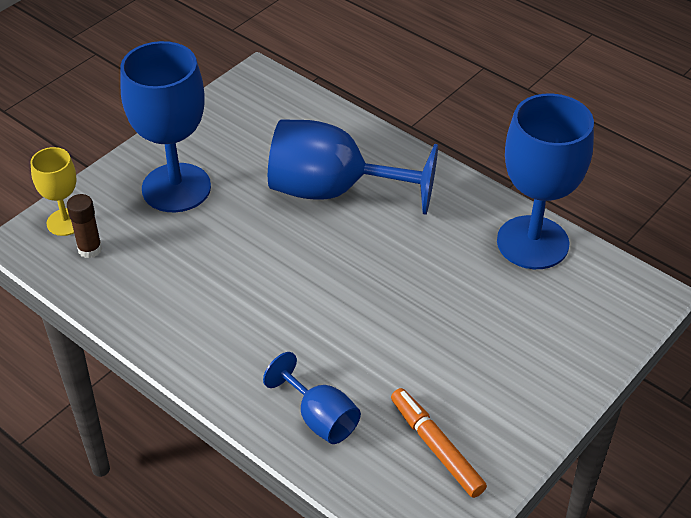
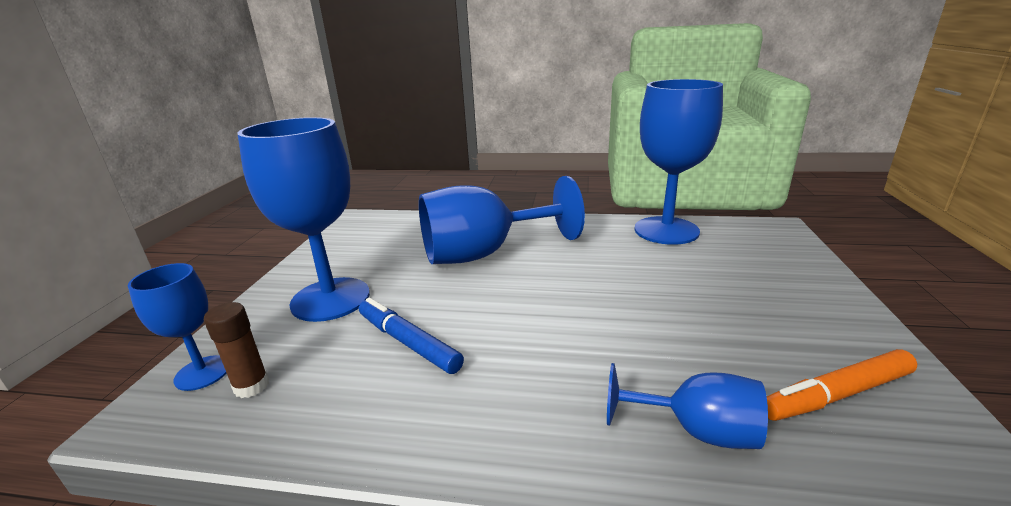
camera: 30 degrees left, 20 degrees down
yellow goblet [31,147,76,236] -> blue goblet [128,263,226,391]
orange marker [391,388,487,498] -> orange marker turned 45 degrees counterclockwise [767,349,917,421]
none -> blue marker [359,298,464,374]

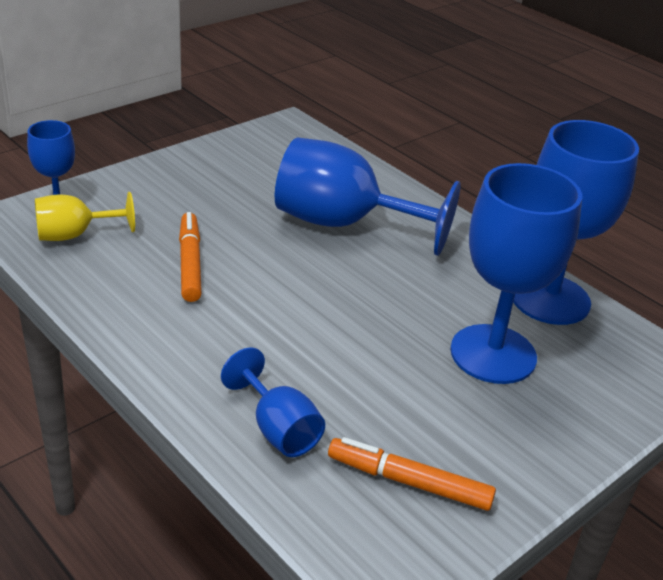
camera: 35 degrees right, 10 degrees up
brown glue stick [204,302,269,398] -> yellow goblet [35,192,135,241]
blue goblet [237,117,370,322] -> blue goblet moved to [450,163,582,384]
blue marker [359,298,464,374] -> orange marker [179,212,202,302]

